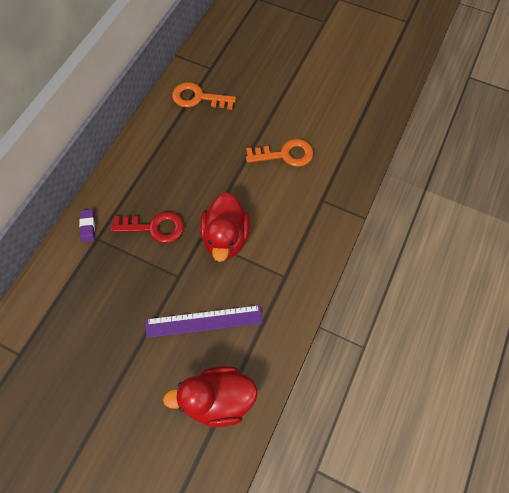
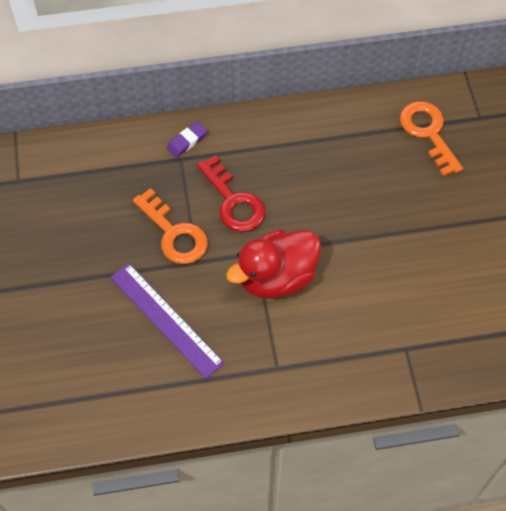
camera: 55 degrees right, 5 degrees down
red duck [163,366,258,427] -> none
orange key [246,139,313,167] -> orange key moved to [133,188,208,264]

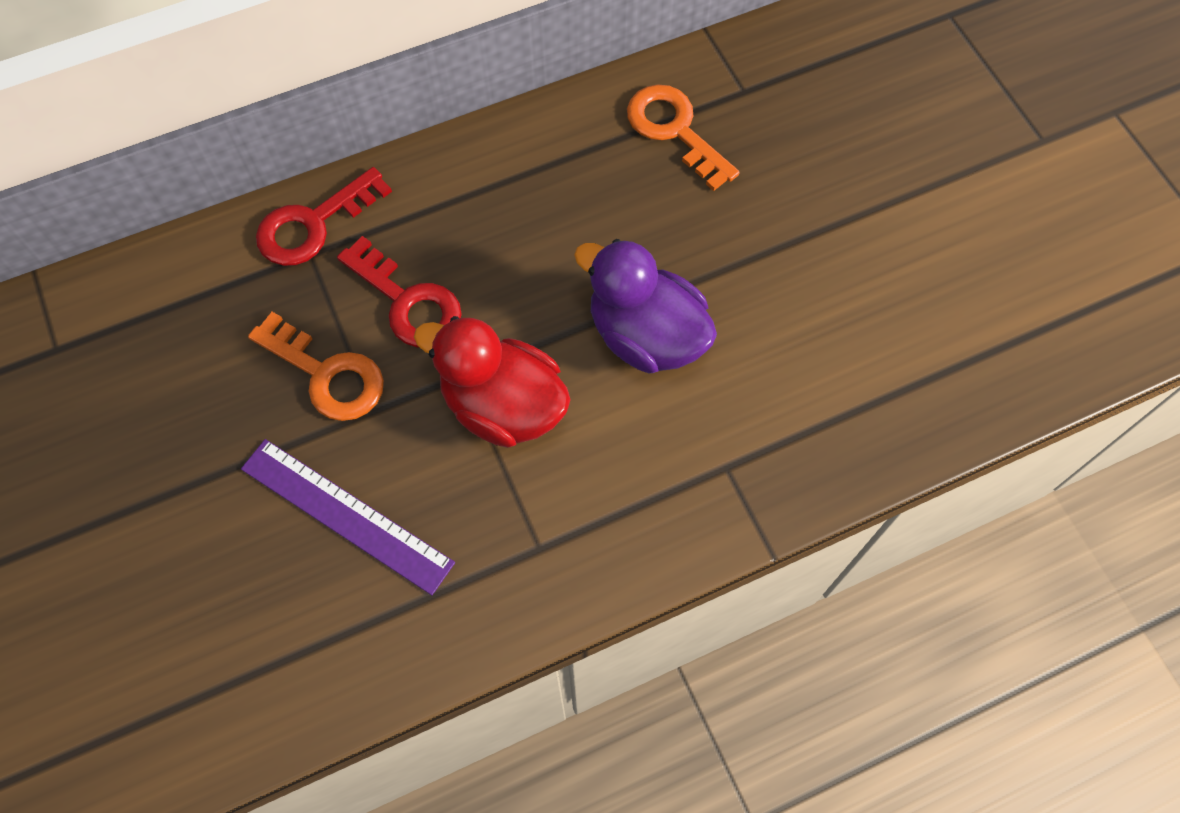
camera: 15 degrees left, 5 degrees up
purple eraser [167,122,207,157] -> red key [256,167,392,266]
red duck [226,229,321,299] -> red duck turned 75 degrees clockwise [414,316,571,448]
none -> purple duck [574,239,717,373]

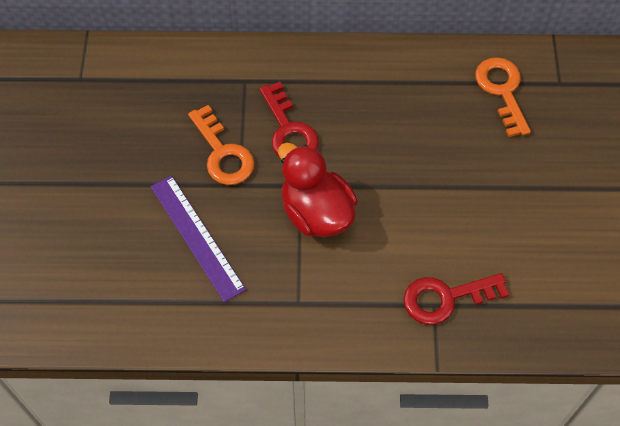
camera: 25 degrees right, 5 degrees down
red key [256,167,392,266] -> red key moved to [403,273,509,325]
purple duck [574,239,717,373] -> none

